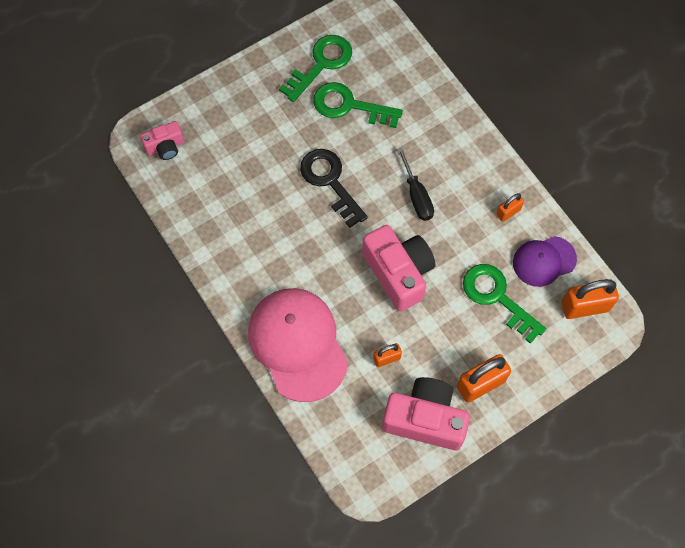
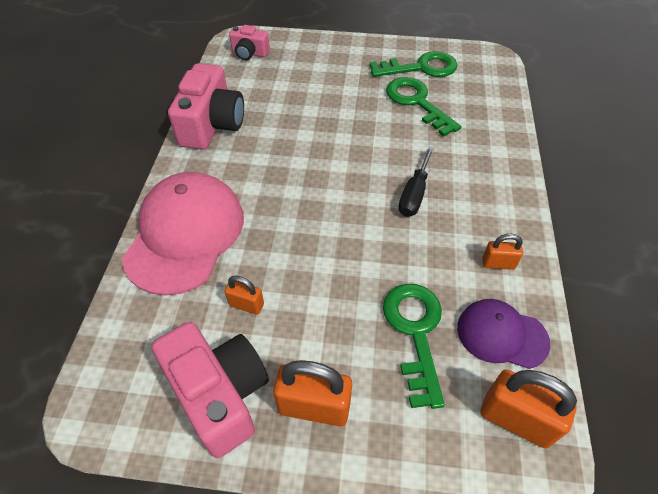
camera: 40 degrees right, 15 degrees down
black key [300,149,368,228] -> none
pink camera [362,225,436,312] -> pink camera moved to [168,63,244,150]

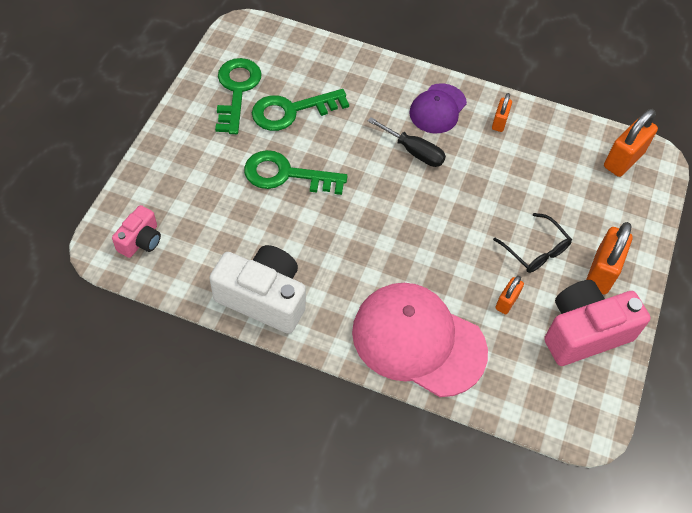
camera: 80 degrees left, 5 degrees up
pink camera [168,63,244,150] -> white camera [209,245,306,334]
green key [383,284,445,409] -> green key moved to [244,150,347,195]
purple cap [457,299,551,369] -> purple cap moved to [409,83,467,133]
none -> black glasses [493,213,572,273]

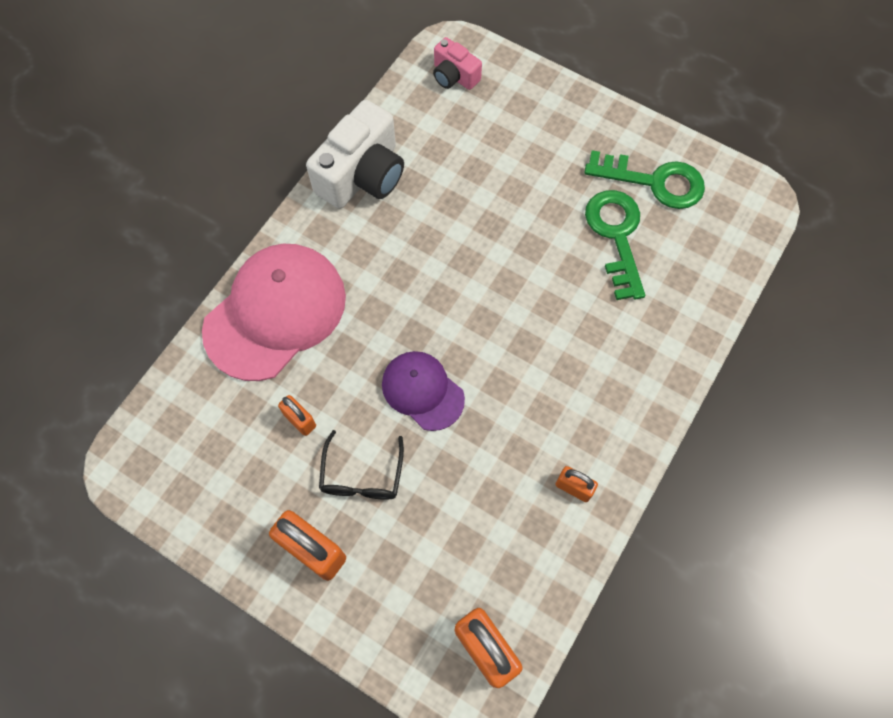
camera: 105 degrees right, 10 degrees up
green key [244,150,347,195] -> none
black screwdriver [368,117,446,167] -> none
purple cap [409,83,467,133] -> purple cap moved to [382,351,465,431]
black glasses [493,213,572,273] -> black glasses turned 60 degrees counterclockwise [319,430,404,500]
pink camera [544,280,651,366] -> none

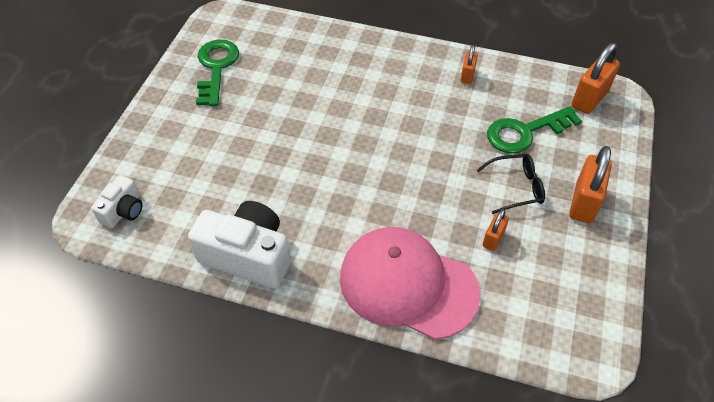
camera: 105 degrees left, 15 degrees down
purple cap [382,351,465,431] -> none
pink camera [433,37,482,90] -> white camera [91,175,142,228]
green key [585,190,645,300] -> green key moved to [487,106,582,154]

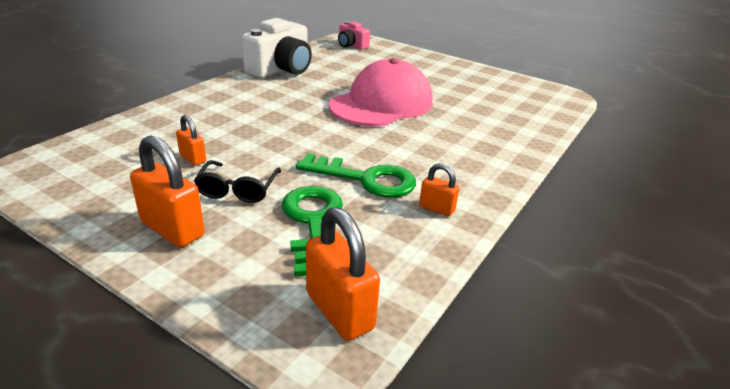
camera: 105 degrees right, 20 degrees down
white camera [91,175,142,228] -> pink camera [338,21,370,50]
green key [196,39,239,106] -> green key moved to [296,153,416,198]
pink cap [340,227,481,340] -> pink cap moved to [329,58,433,126]

